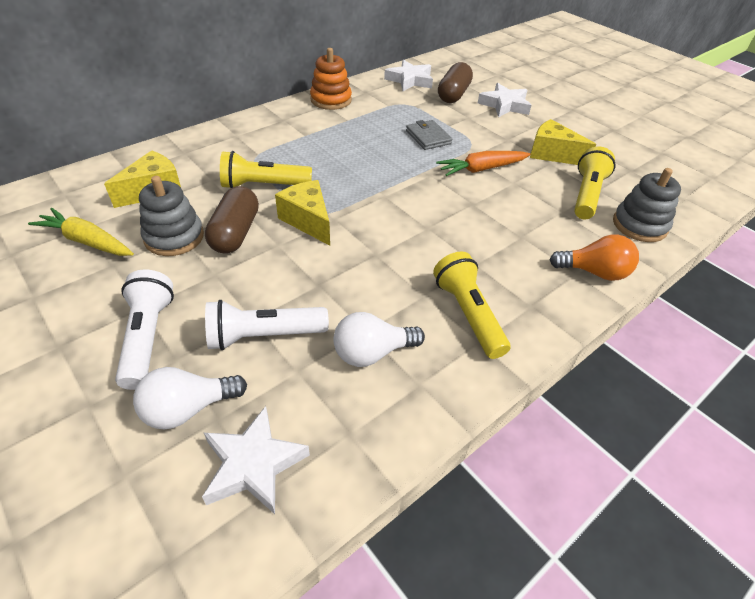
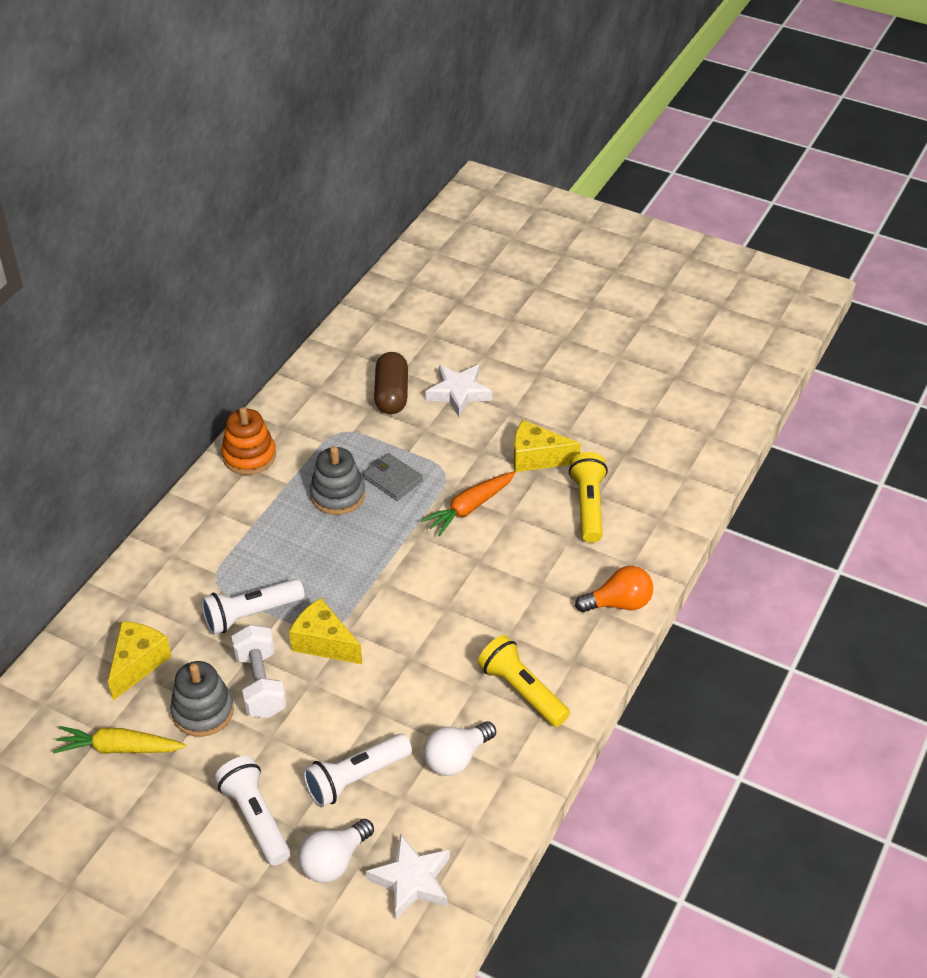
camera: 20 degrees left, 0 degrees up
brown capsule [205,186,259,253] -> white dumbbell [232,624,286,718]
yellow flashlight [220,151,312,188] -> white flashlight [201,579,305,635]
white star [384,60,433,91] -> none
grey stacking toy [613,168,681,242] -> grey stacking toy moved to [310,446,365,515]

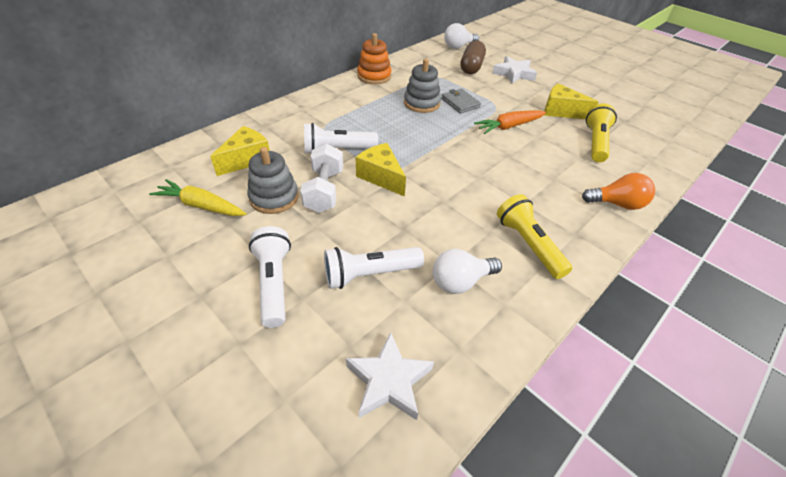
camera: 15 degrees right, 0 degrees up
white light bulb [298,819,374,883] -> white light bulb moved to [444,23,479,49]

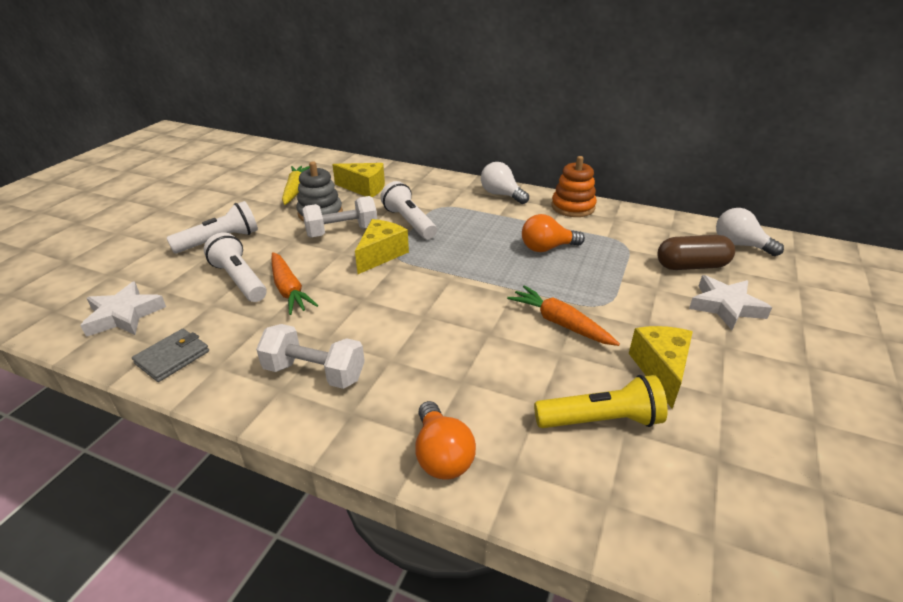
camera: 70 degrees right, 10 degrees down
grey stacking toy [404,59,441,113] -> orange light bulb [522,214,585,252]
white light bulb [433,249,502,294] -> white light bulb moved to [481,162,529,204]
grey wallet [441,89,481,113] -> grey wallet moved to [132,329,209,382]
yellow flashlight [497,194,572,279] -> white dumbbell [256,324,365,389]
none -> orange carrot [271,252,318,315]

